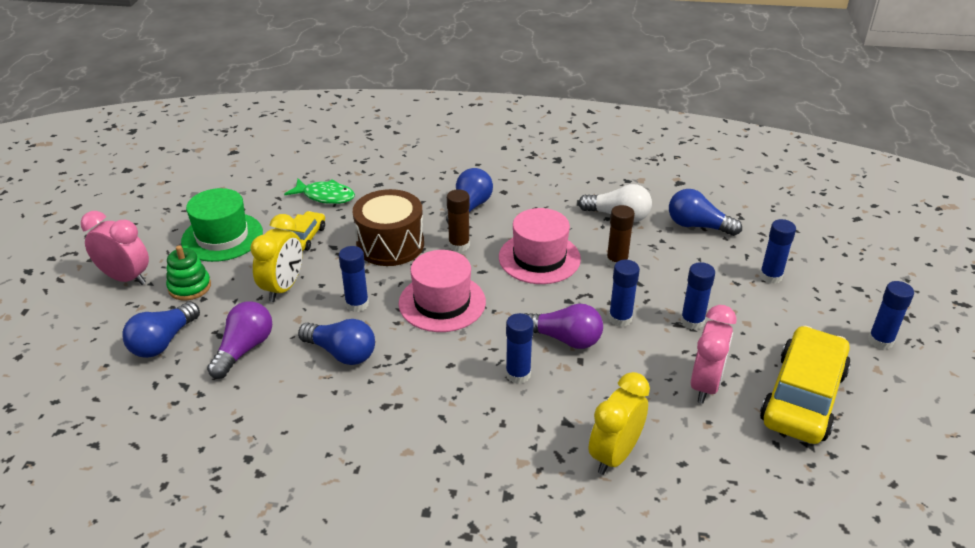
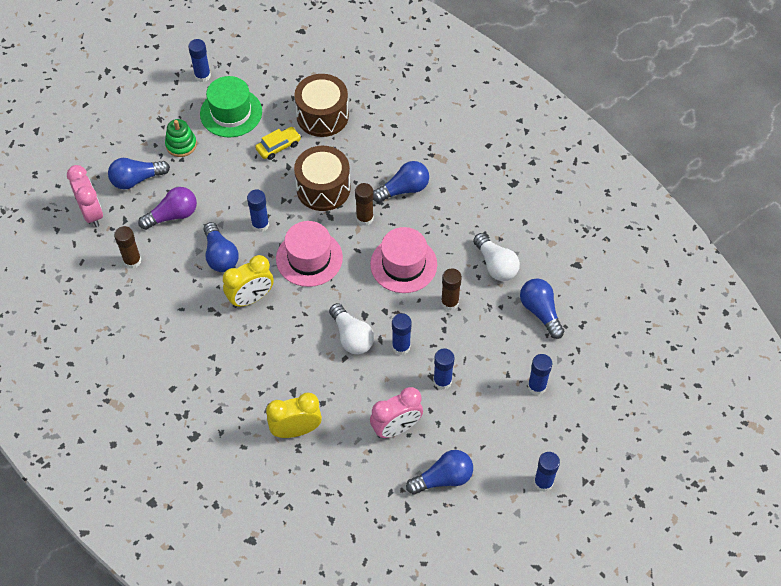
camera: 40 degrees right, 20 degrees up
pink clock [81,211,149,285] -> pink clock moved to [67,165,103,227]
yellow clock [250,214,303,302] -> yellow clock moved to [223,255,274,308]
green fish [284,179,355,204] -> brown drum [294,74,349,137]
blue glue stick [506,313,534,384] -> blue glue stick moved to [188,39,211,82]
purple light bulb [524,303,603,349] -> white light bulb [329,303,374,355]
yellow car [760,326,851,444] -> blue light bulb [406,450,473,495]
none -> brown glue stick [114,226,141,269]

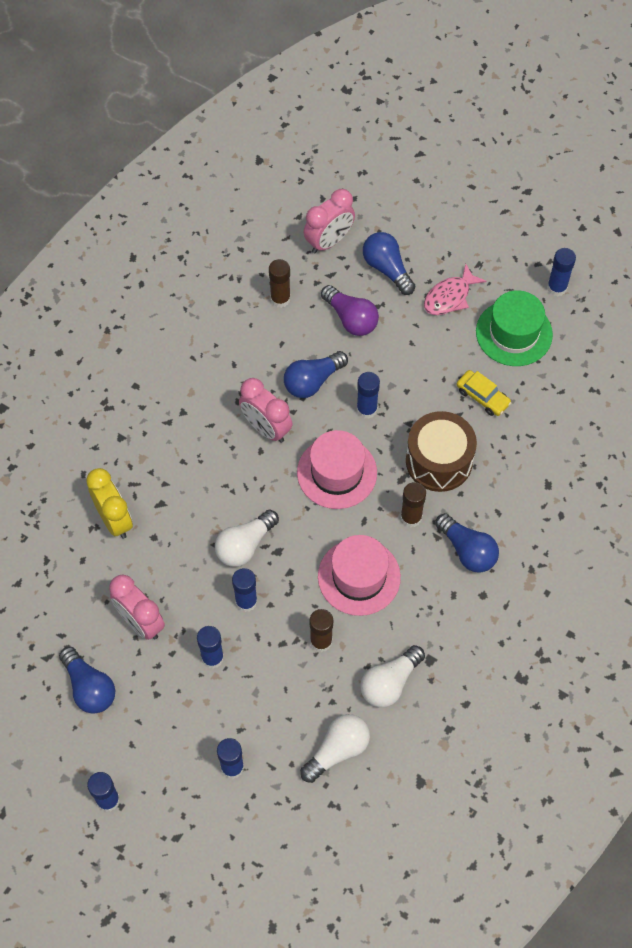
camera: 75 degrees right, 5 degrees up
green stacking toy [165,119,197,157] -> pink fish [424,264,487,315]
yellow clock [223,255,274,308] -> pink clock [239,378,293,443]
brown drum [294,74,349,137] -> none
blue light bulb [520,279,564,339] -> white light bulb [300,714,370,783]

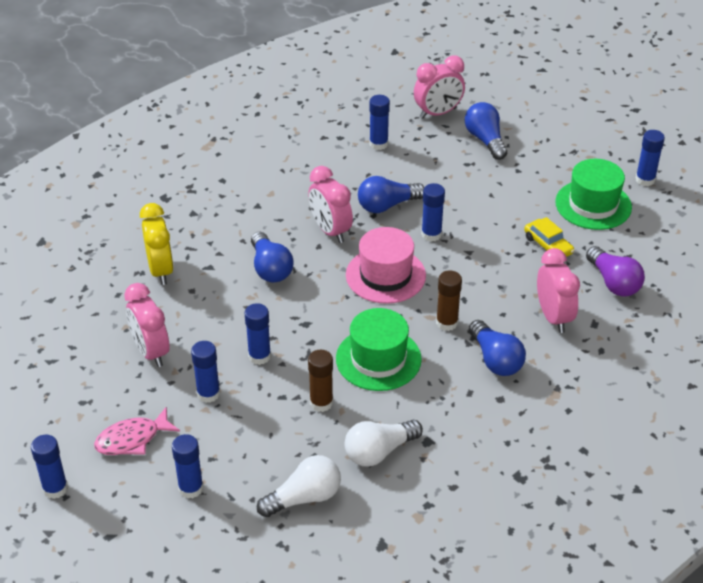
camera: 15 degrees right, 20 degrees down
blue light bulb [59,647,115,714] -> blue light bulb moved to [251,232,293,283]
white light bulb [215,510,279,567] -> none
brown glue stick [269,259,291,308] -> blue glue stick [369,95,390,150]
pink hat [318,535,401,616] -> green hat [336,308,422,391]
purple light bulb [321,285,379,336] -> purple light bulb moved to [586,246,645,297]
brown drum [406,411,477,492] -> none
pink fish [424,264,487,315] -> pink fish moved to [94,406,180,455]
none -> pink clock [537,248,580,333]

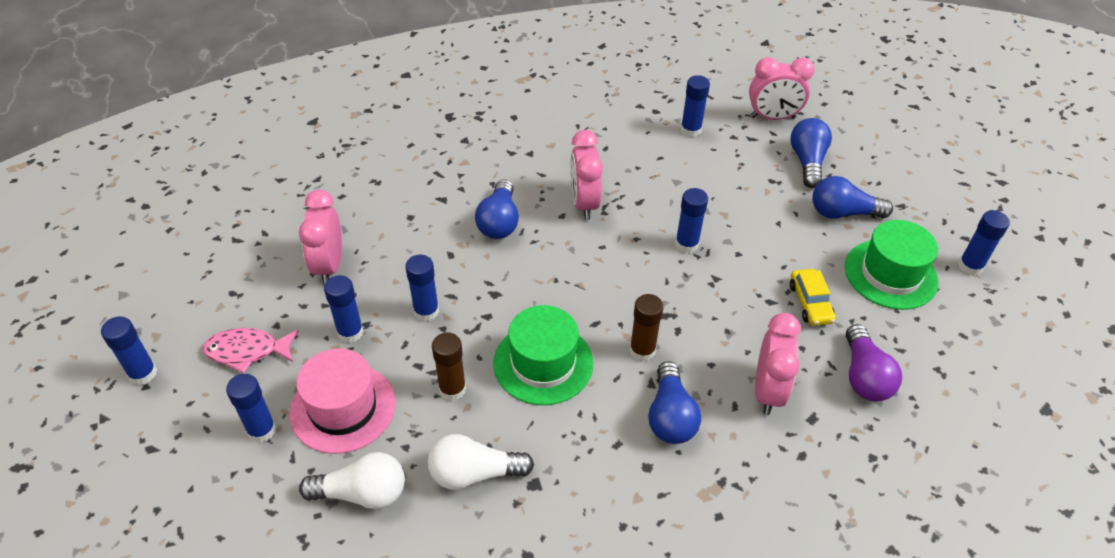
camera: 25 degrees right, 5 degrees up
yellow clock [140,203,174,285] -> none
pink hat [346,227,426,304] -> pink hat moved to [290,348,396,454]
blue light bulb [358,176,424,213] -> blue light bulb moved to [812,176,893,219]

